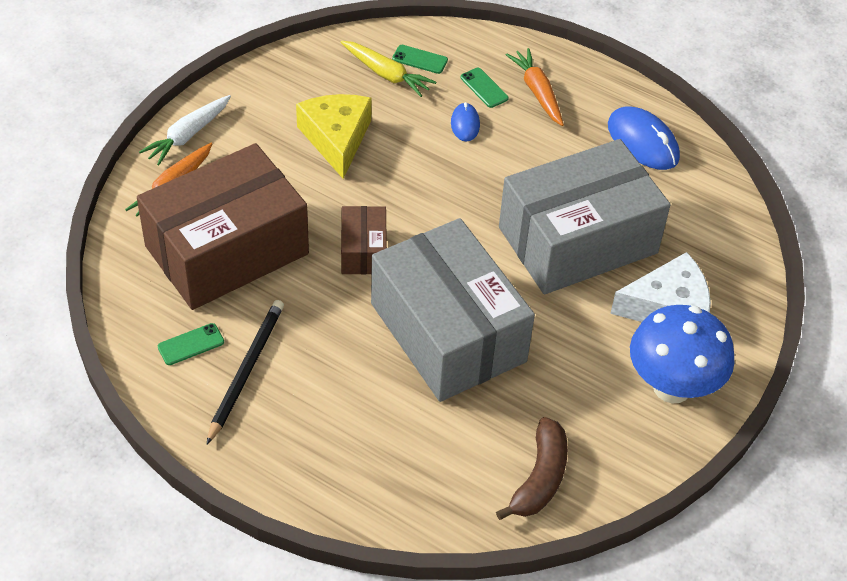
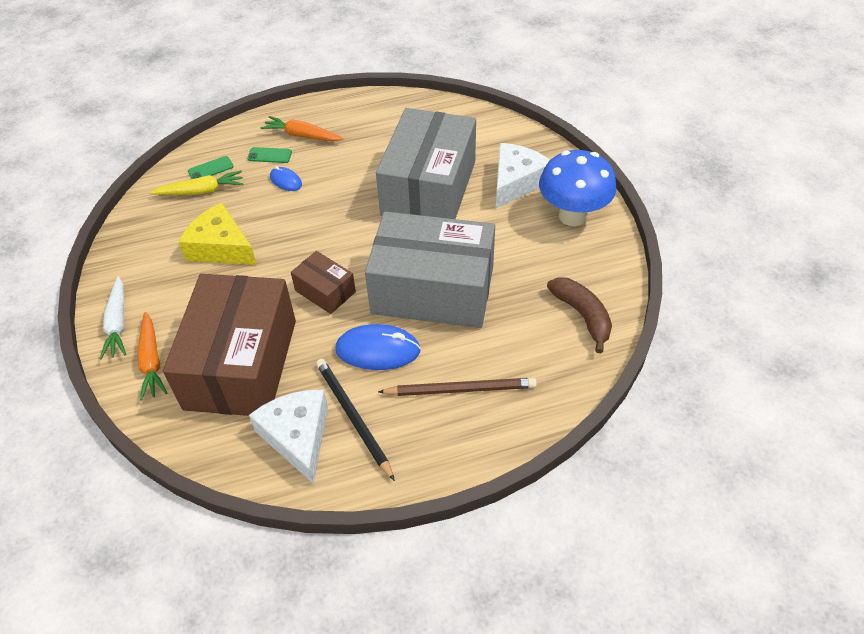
camera: 45 degrees left, 0 degrees up
green phone [158,323,224,365] -> white cheese [249,390,328,484]
blue mouse [608,107,680,170] -> blue mouse moved to [335,324,421,370]
none -> brown pencil [378,378,537,396]

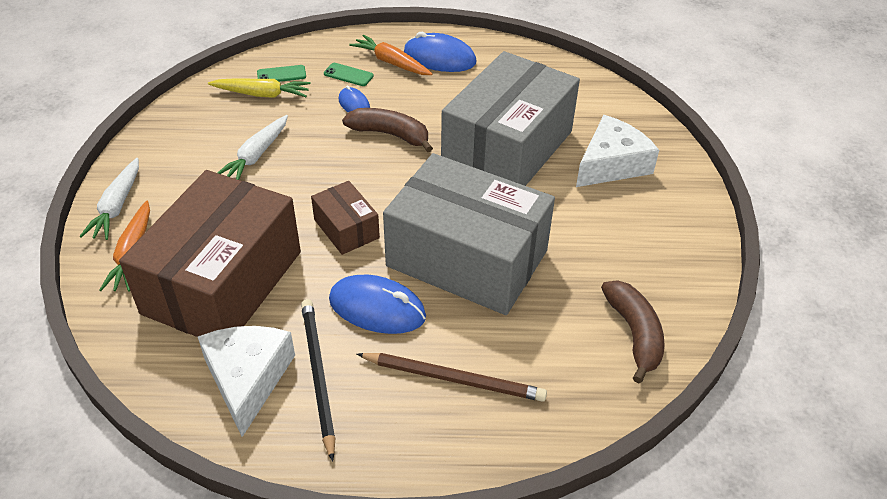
camera: 15 degrees right, 5 degrees down
yellow cheese [178,203,257,265] -> white carrot [217,115,288,180]
blue mushroom [539,150,617,226] -> none
none -> brown banana [342,108,433,152]
none -> blue mouse [404,32,477,72]

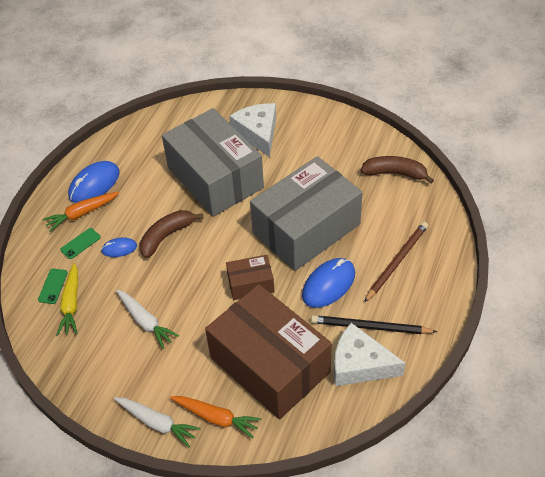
camera: 65 degrees left, 5 degrees up
yellow carrot [208,78,311,98] -> yellow carrot turned 150 degrees clockwise [56,263,78,336]

